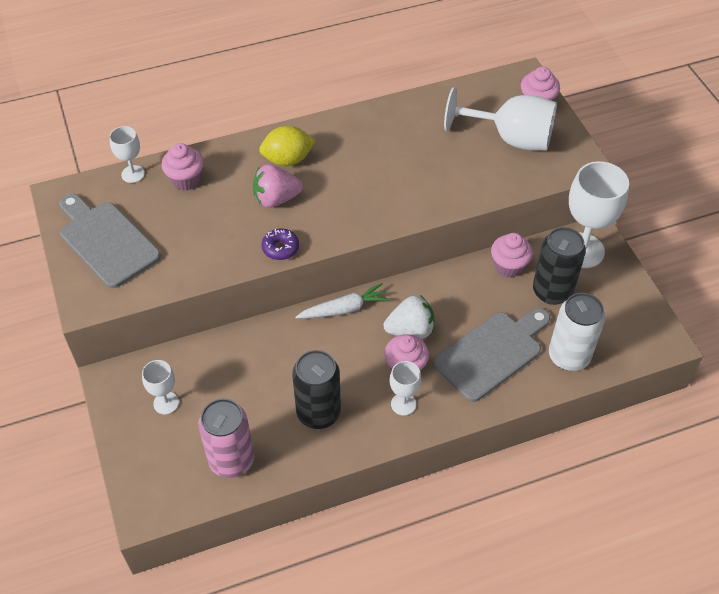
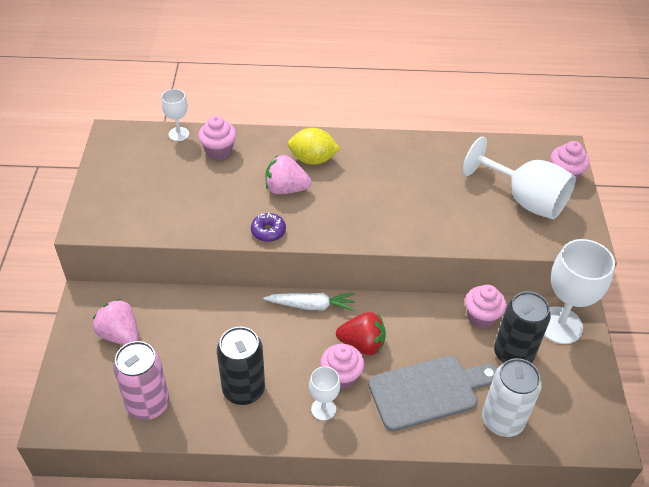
camera: 20 degrees right, 5 degrees down
grey cutting board [60,194,161,288] -> none
white goblet [142,360,179,414] -> pink strawberry [93,299,139,345]
white strawberry [383,295,435,339] -> red strawberry [336,312,386,355]

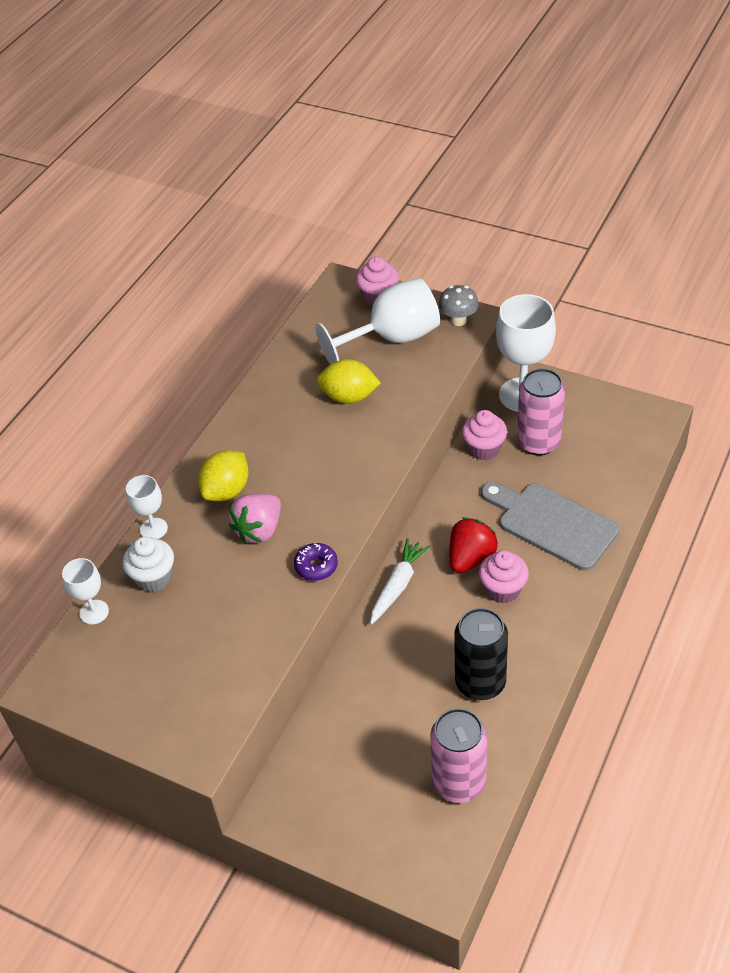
camera: 60 degrees left, 0 degrees up
pink strawberry [93,299,139,345] -> none
pink cupcake [198,116,236,160] -> white cupcake [122,537,174,592]
white goblet [309,366,340,421] -> white goblet moved to [126,475,168,539]
grey cutting board [368,356,498,431] -> grey cutting board turned 60 degrees counterclockwise [481,482,620,571]
white can [482,358,542,437] -> none
black can [494,291,551,363] -> pink can [517,368,565,455]
none -> yellow lemon [317,359,380,404]
none -> grey mushroom [438,285,479,326]

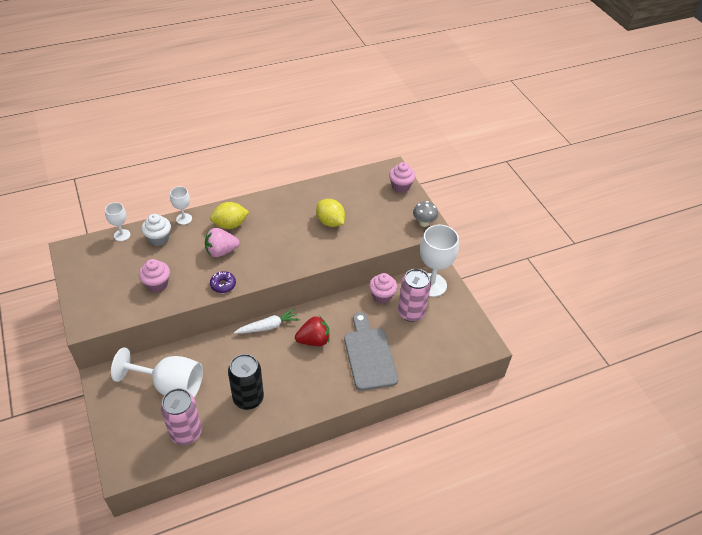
camera: 35 degrees right, 0 degrees up
white goblet [315,278,440,364] -> white goblet moved to [111,347,203,397]
pink cupcake [479,550,529,603] -> pink cupcake moved to [139,259,170,293]

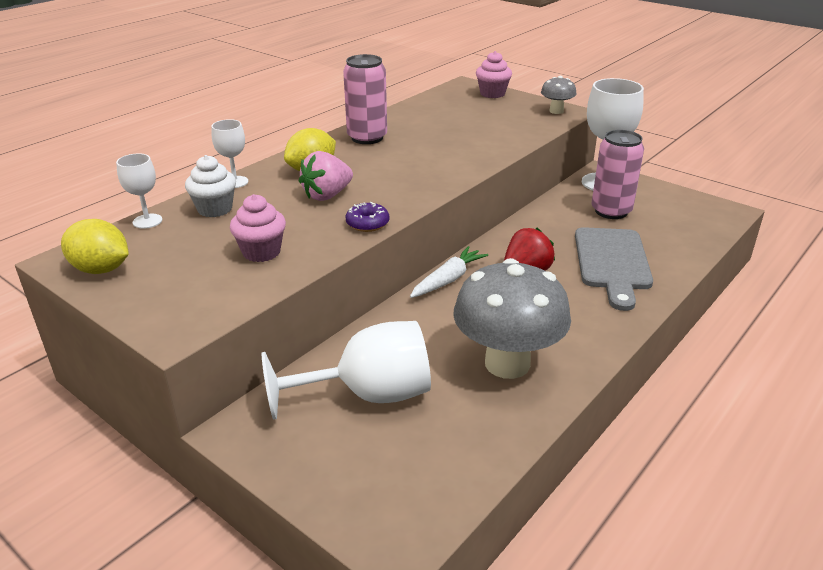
camera: 25 degrees left, 15 degrees down
pink can [161,388,202,445] -> pink can moved to [343,54,387,144]
black can [228,354,264,410] -> grey mushroom [453,258,571,379]
yellow lemon [316,199,345,227] -> yellow lemon moved to [61,219,129,274]
grey cutting board [344,312,398,391] -> grey cutting board turned 135 degrees counterclockwise [575,227,653,311]
pink cupcake [369,273,397,304] -> none

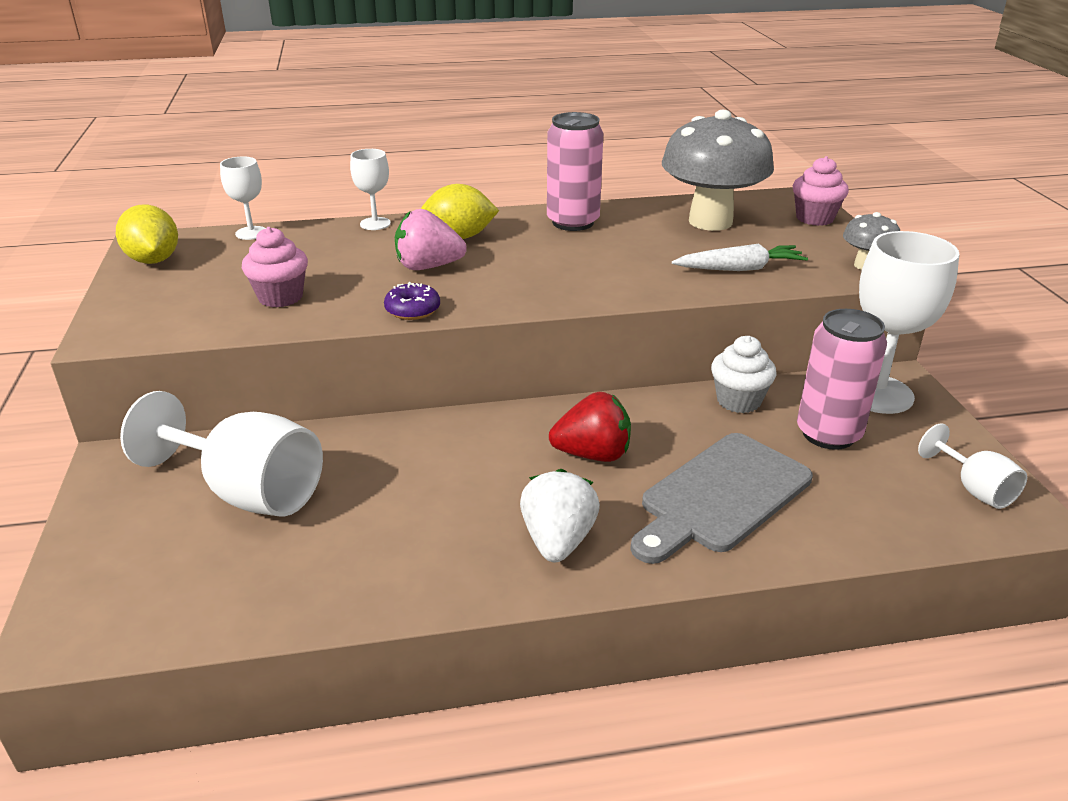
camera: 40 degrees right, 0 degrees up
white cupcake [185,155,236,217] -> white cupcake moved to [711,336,776,413]
white carrot [410,246,488,298] -> white carrot moved to [672,244,808,271]
grey mushroom [453,258,571,379] -> grey mushroom moved to [662,110,774,231]
none -> white strawberry [520,469,600,562]
none -> white goblet [918,423,1027,509]

